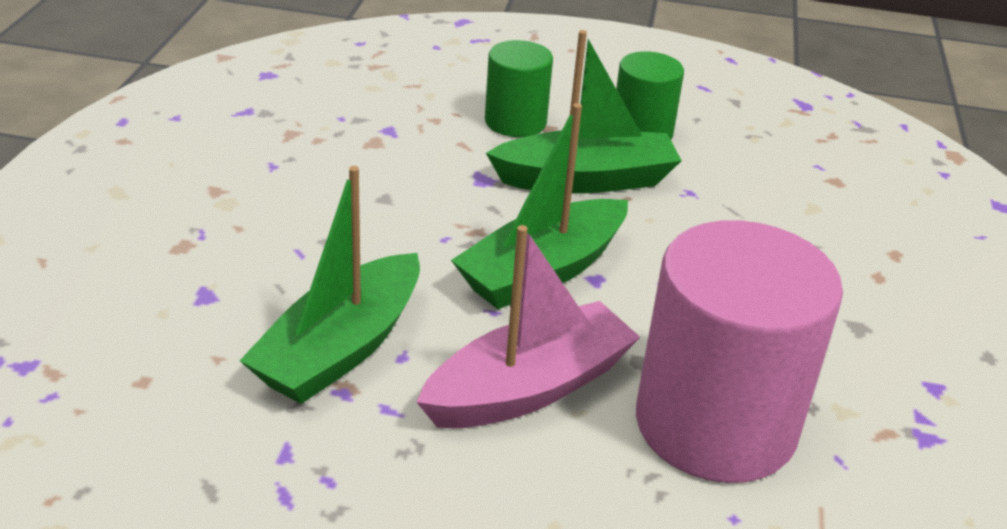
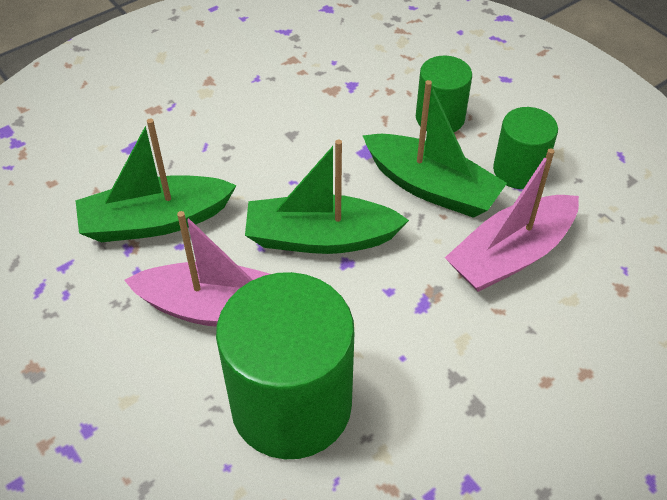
camera: 45 degrees right, 15 degrees up
pink cylinder [636,220,843,483] -> green cylinder [216,272,354,459]
none -> pink boat [445,148,579,292]

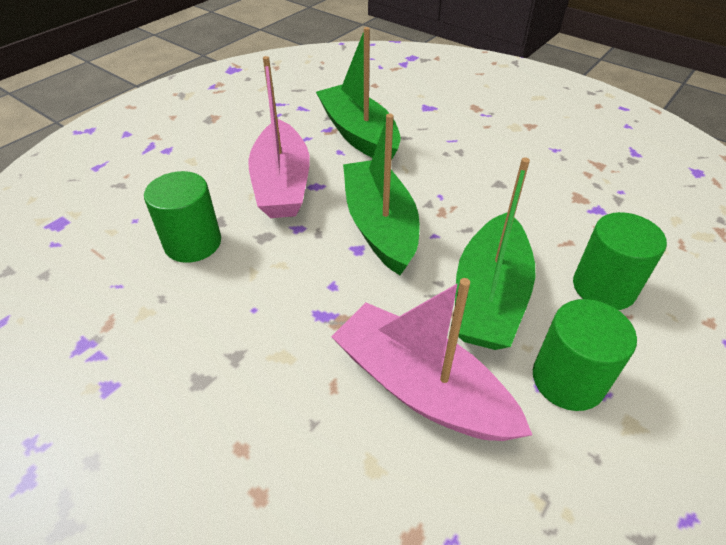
camera: 75 degrees right, 5 degrees down
green cylinder [216,272,354,459] -> green cylinder [144,171,221,263], size x0.53

